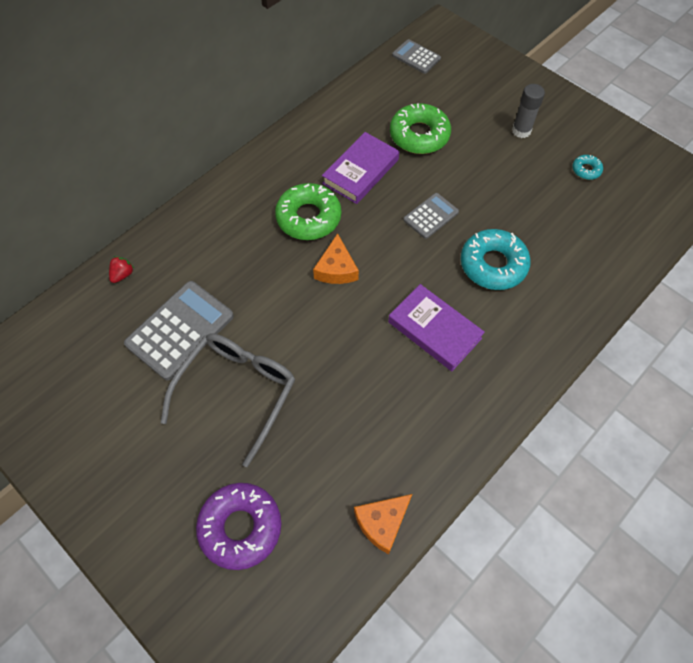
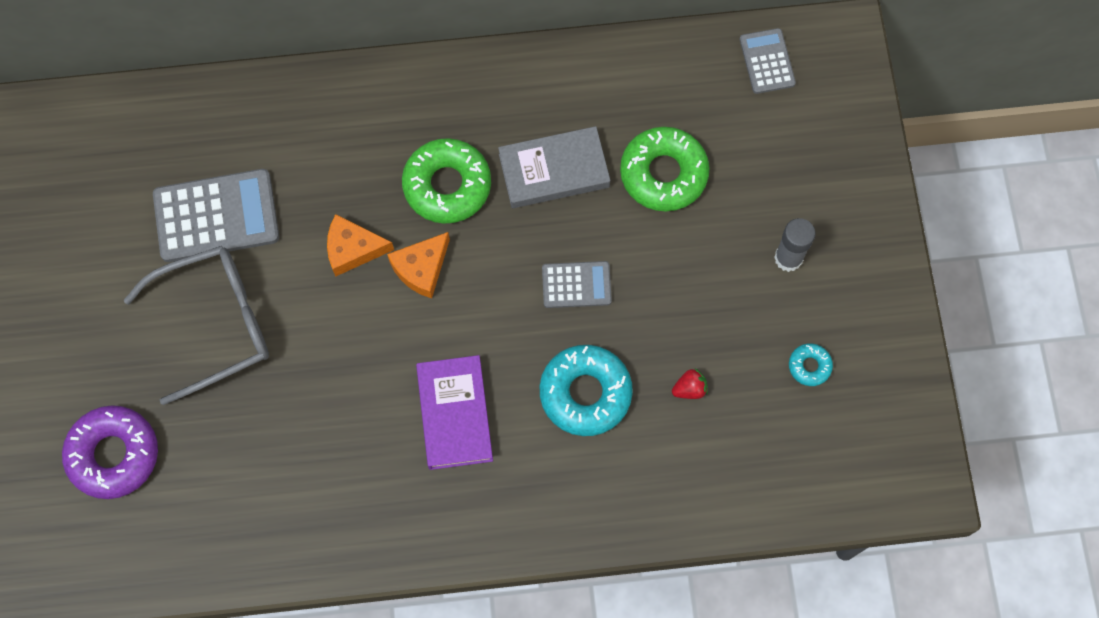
camera: 40 degrees right, 10 degrees up
red strawberry [109,256,135,283] -> red strawberry moved to [672,368,708,399]
purple book [322,132,399,204] -> grey book [498,126,610,208]
orange cheese [354,494,412,554] -> orange cheese moved to [327,214,394,277]

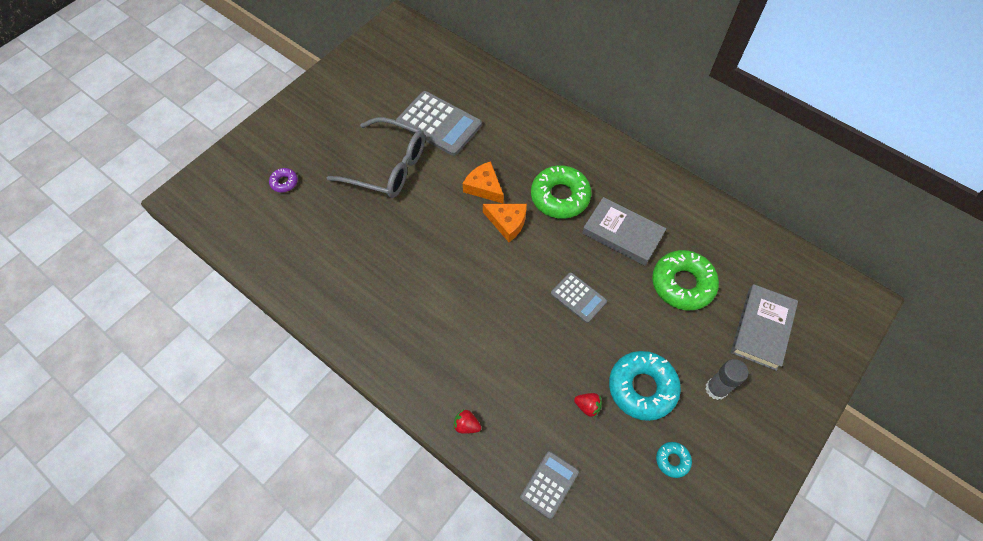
camera: 45 degrees right, 10 degrees down
purple donut [62,405,158,499] -> purple donut [269,168,298,192], size x0.47
orange cheese [387,232,450,299] -> orange cheese turned 150 degrees counterclockwise [483,204,527,242]
purple book [416,355,493,470] -> none
turquoise donut [540,345,633,436] -> turquoise donut moved to [609,351,681,421]
grey calculator [740,28,796,94] -> grey calculator moved to [520,451,579,519]
none -> red strawberry [453,409,481,434]
none -> grey book [731,284,798,371]

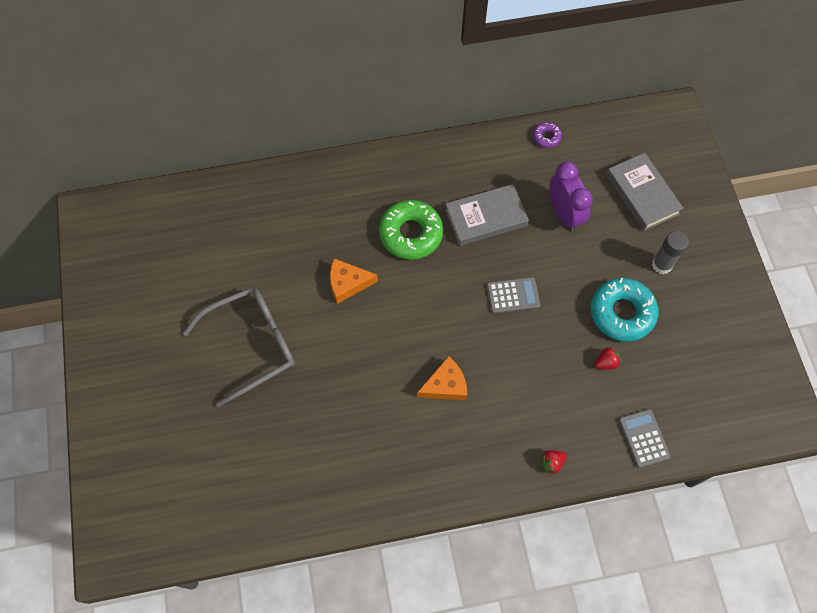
camera: 50 degrees left, 5 degrees up
purple donut [269,168,298,192] -> purple donut moved to [533,122,562,148]
grey calculator [396,91,482,156] -> none
orange cheese [483,204,527,242] -> orange cheese moved to [417,356,467,400]
green donut [652,250,719,310] -> purple clock [549,162,593,231]
turquoise donut [656,442,692,478] -> none

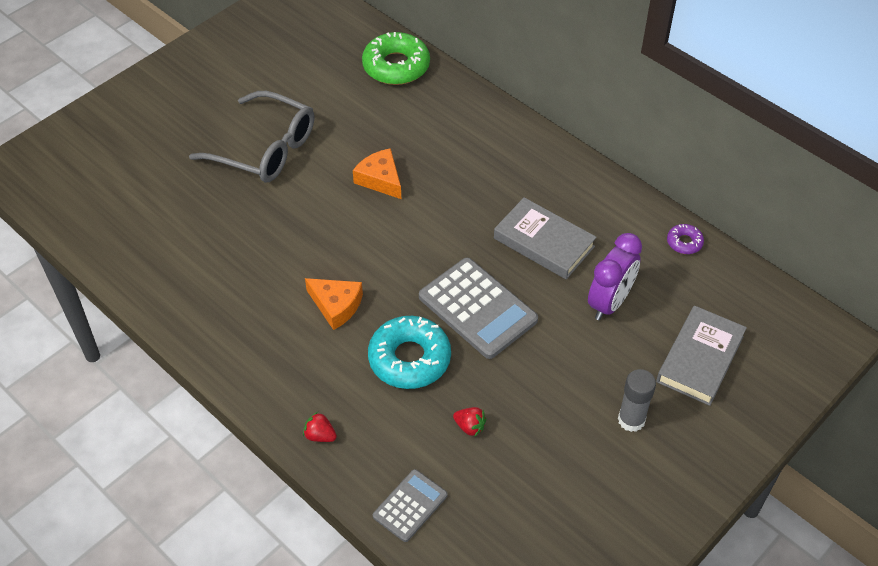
camera: 55 degrees right, 15 degrees down
green donut [379,200,443,260] -> green donut moved to [362,32,430,85]
grey calculator [487,277,540,314] -> grey calculator [419,258,538,359], size x1.76
turquoise donut [590,278,658,342] -> turquoise donut moved to [368,316,451,389]

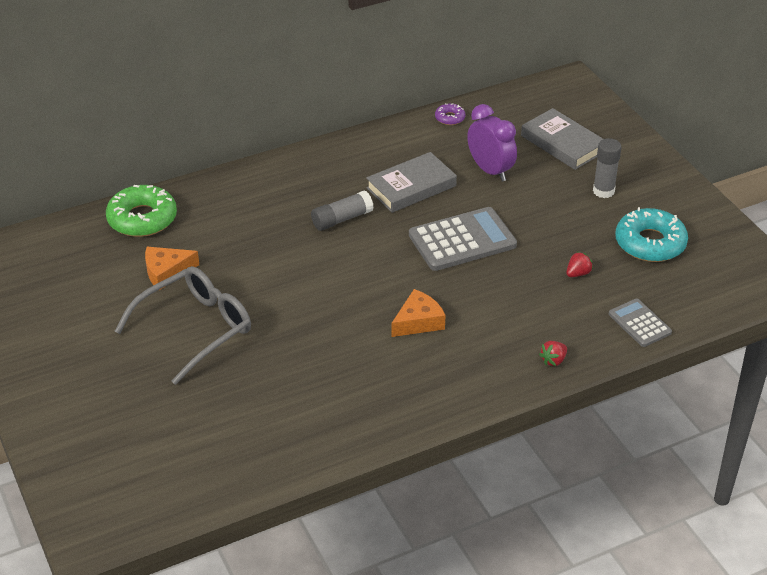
camera: 70 degrees left, 10 degrees down
orange cheese [353,148,401,199] -> orange cheese moved to [145,247,199,290]
turquoise donut [368,316,451,389] -> turquoise donut moved to [615,207,688,262]
none -> grey glue stick [311,190,374,231]

